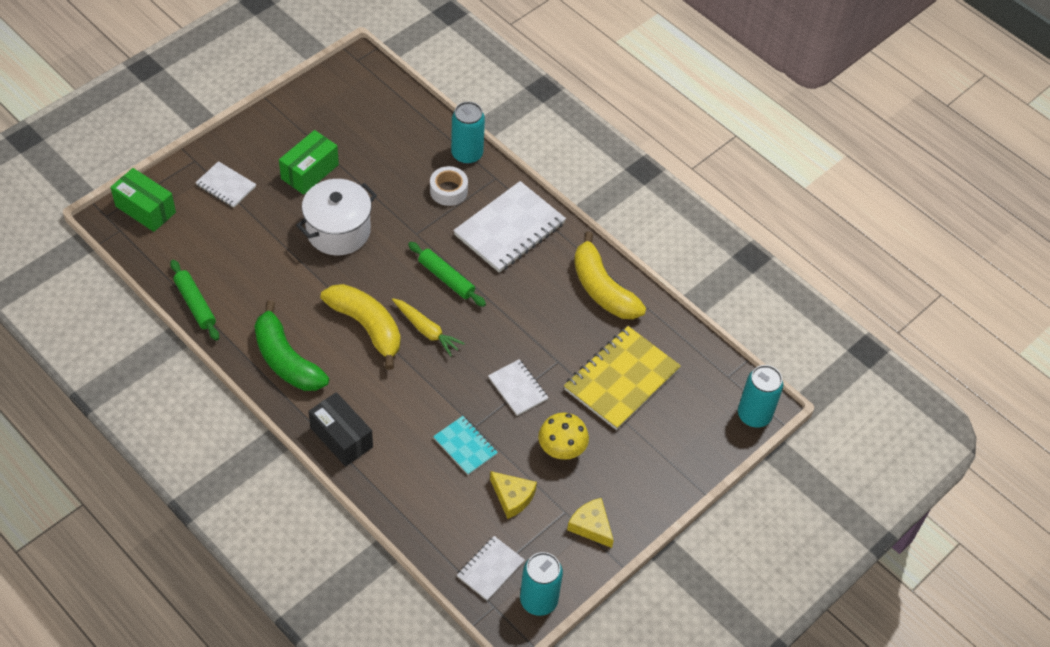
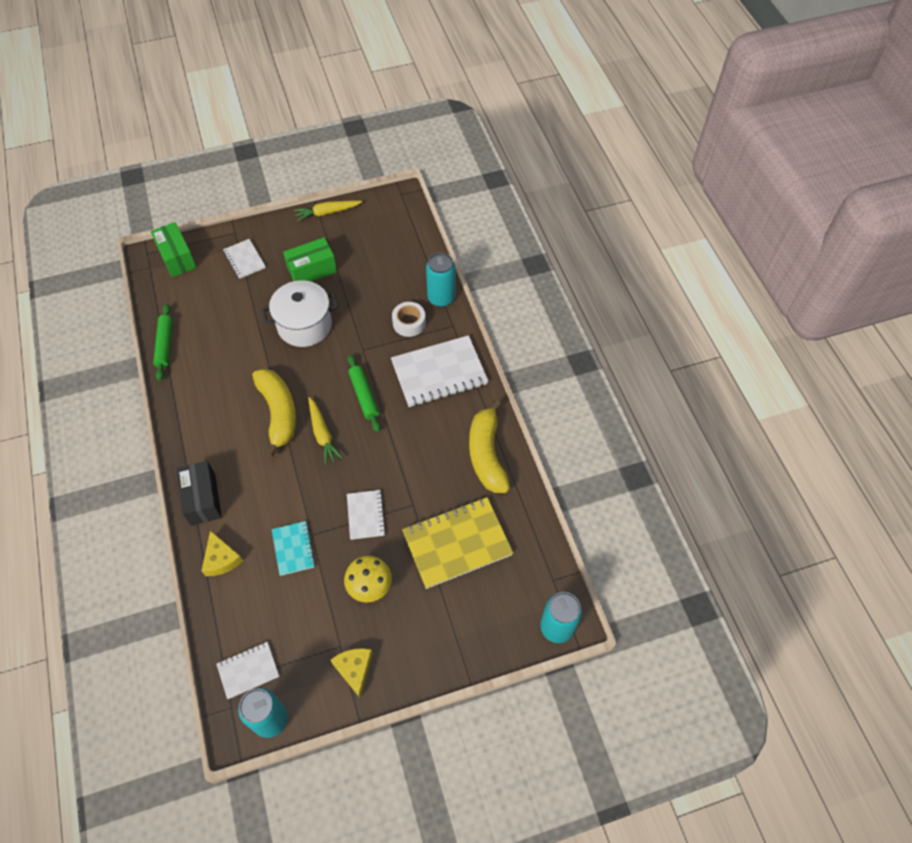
camera: 30 degrees right, 5 degrees up
green banana [254,300,329,391] -> none
yellow cheese [490,471,537,519] -> yellow cheese moved to [201,530,243,576]
none -> yellow carrot [294,200,362,221]

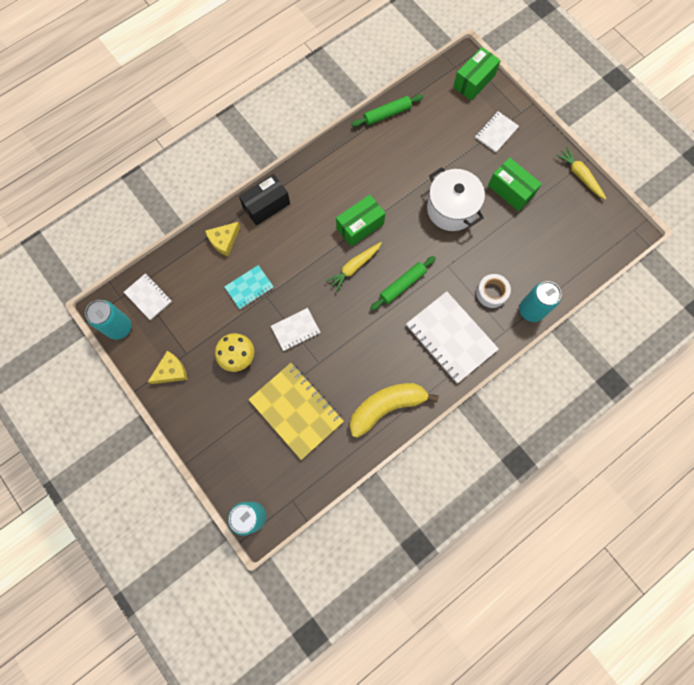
camera: 70 degrees right, 15 degrees up
yellow banana [252,369,296,458] -> green box [336,195,385,247]

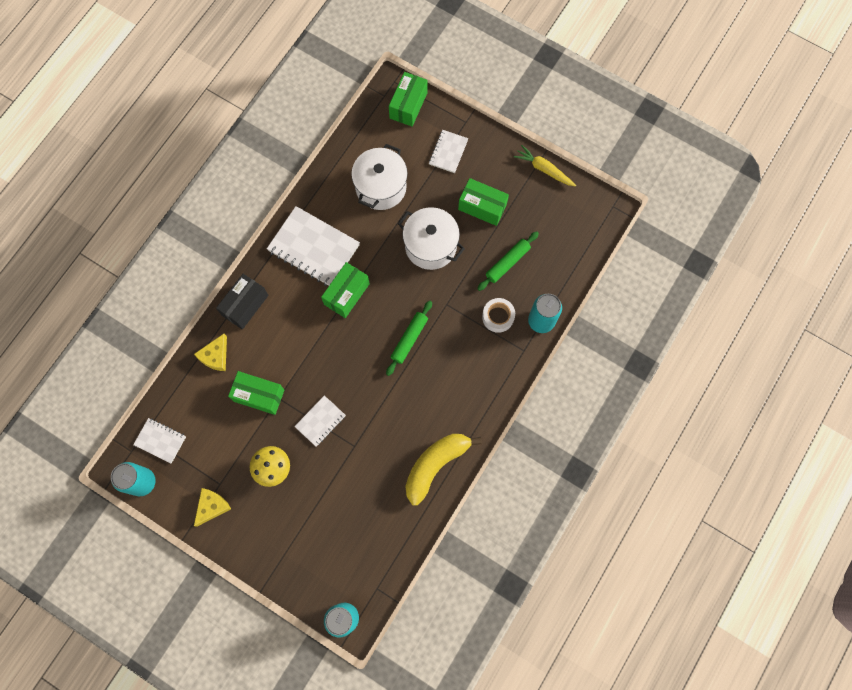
camera: 20 degrees left, 0 degrees up
turquoise notebook [224,265,274,309] -> green box [228,371,284,415]
yellow notebook [248,363,344,460] -> none
yellow carrot [326,242,382,292] -> none
green rolling pin [352,94,423,127] -> green rolling pin moved to [477,232,539,291]
white notebook [406,291,499,383] -> white notebook moved to [267,206,360,286]
none -> white pot [351,144,408,210]

